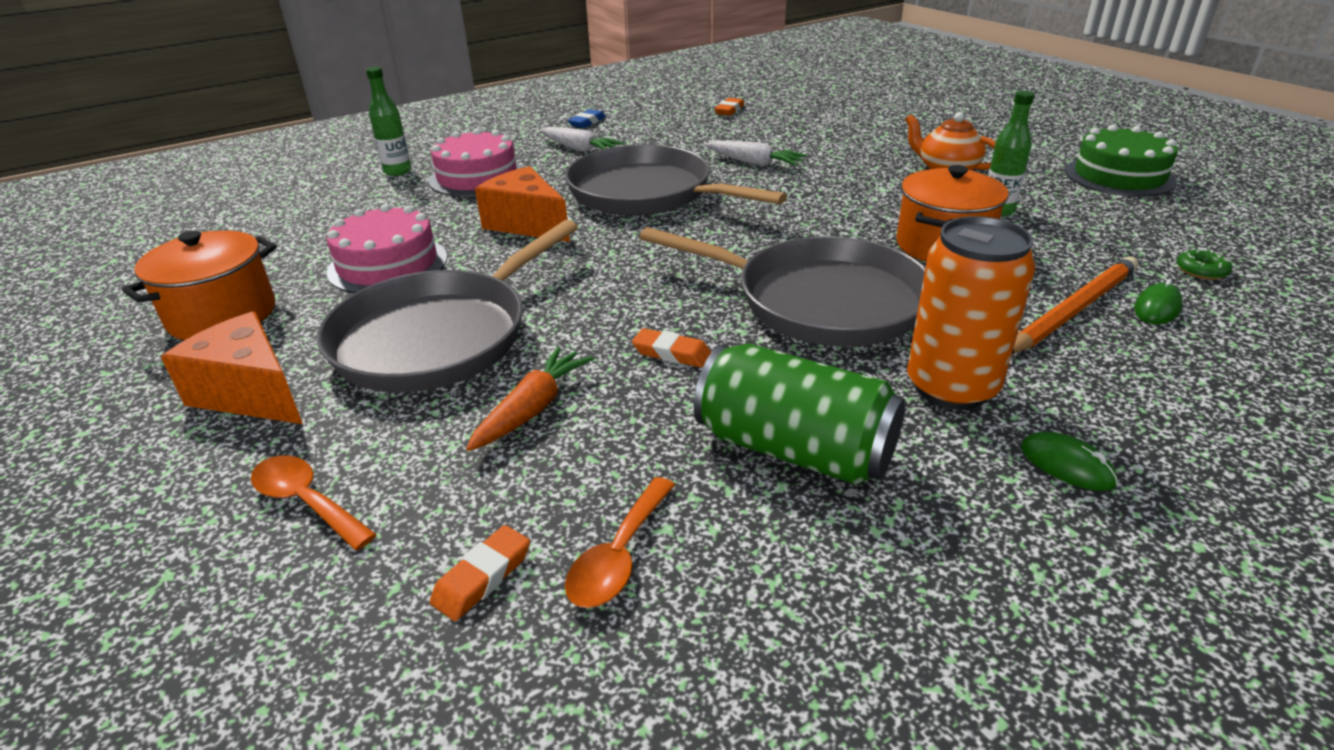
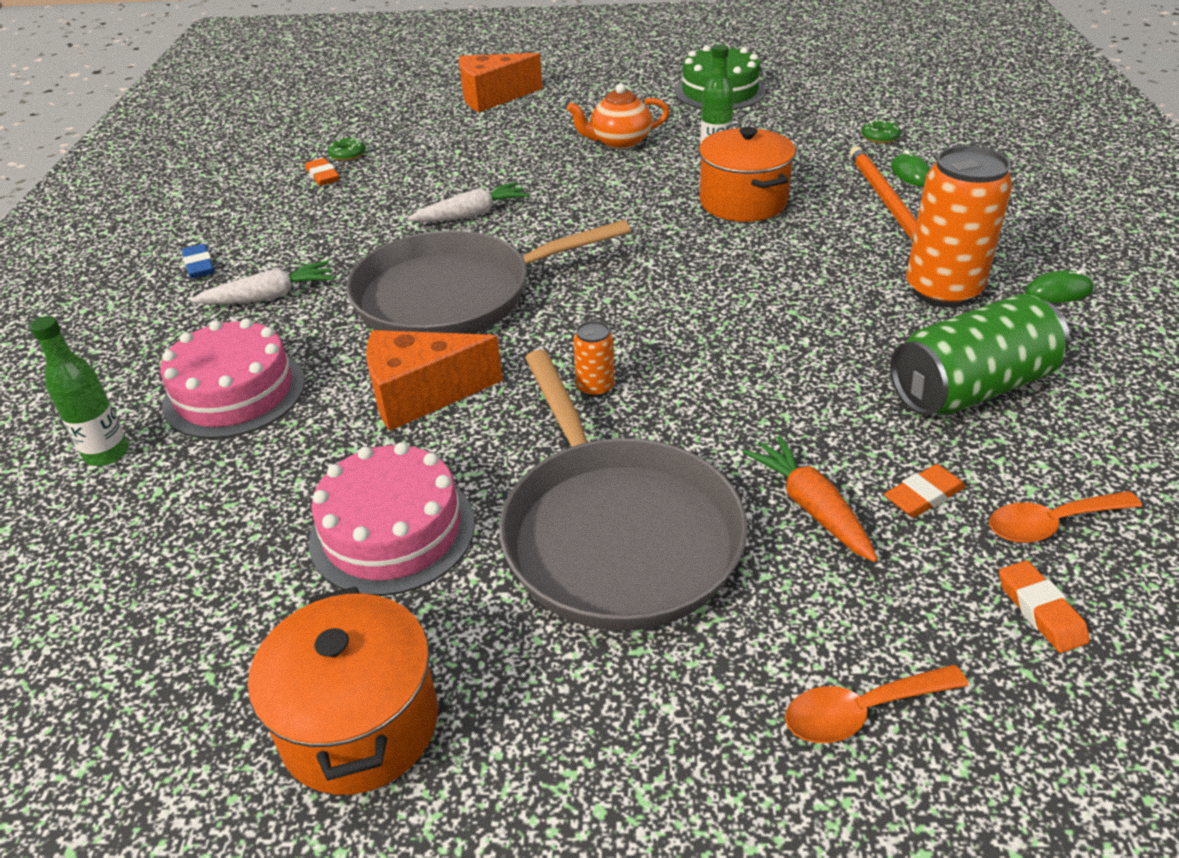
camera: 55 degrees left, 5 degrees up
orange cheese [161,312,303,424] -> orange cheese moved to [459,53,543,112]
orange spoon [565,477,675,608] -> orange spoon turned 105 degrees clockwise [989,491,1142,543]
orange eraser [632,328,711,367] -> orange eraser moved to [884,464,966,518]
grey pan [639,227,925,347] -> none
none -> green donut [328,137,365,161]
none -> orange can [573,321,614,397]

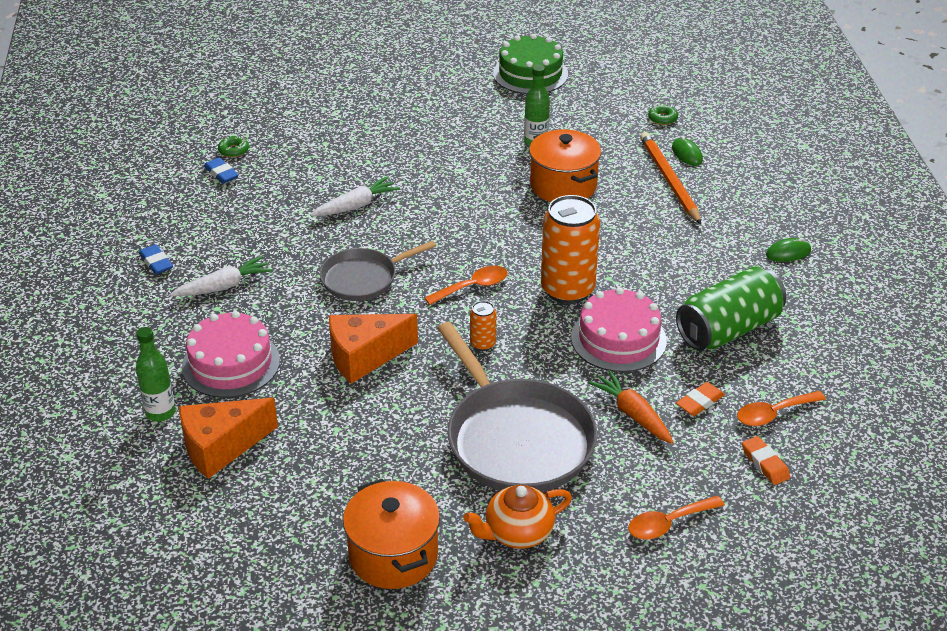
camera: 10 degrees left, 0 degrees up
orange eraser [305,158,339,186] -> blue eraser [204,158,239,183]
pink cake [309,442,475,596] -> pink cake moved to [571,287,667,372]
grey pan [346,220,631,334] -> grey pan [320,241,436,301], size x0.58
orange cheese [459,53,543,112] -> orange cheese moved to [179,398,278,479]
orange teapot [567,84,670,149] -> orange teapot moved to [463,485,572,549]
orange can [906,146,1012,308] -> orange can moved to [541,195,600,304]
none -> orange spoon [425,266,508,305]

